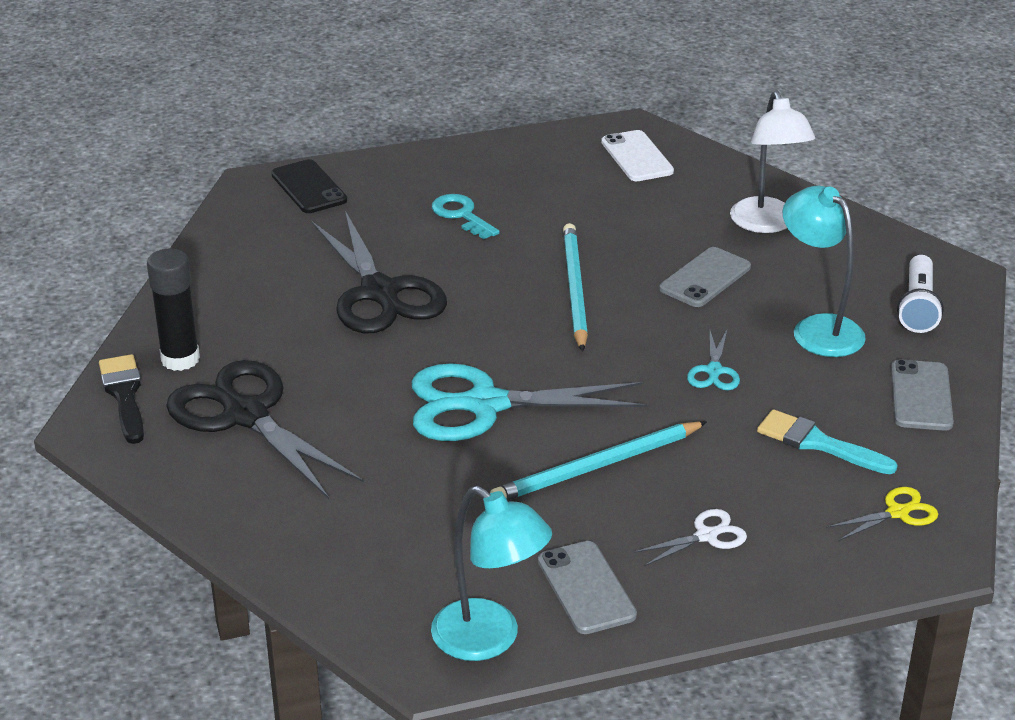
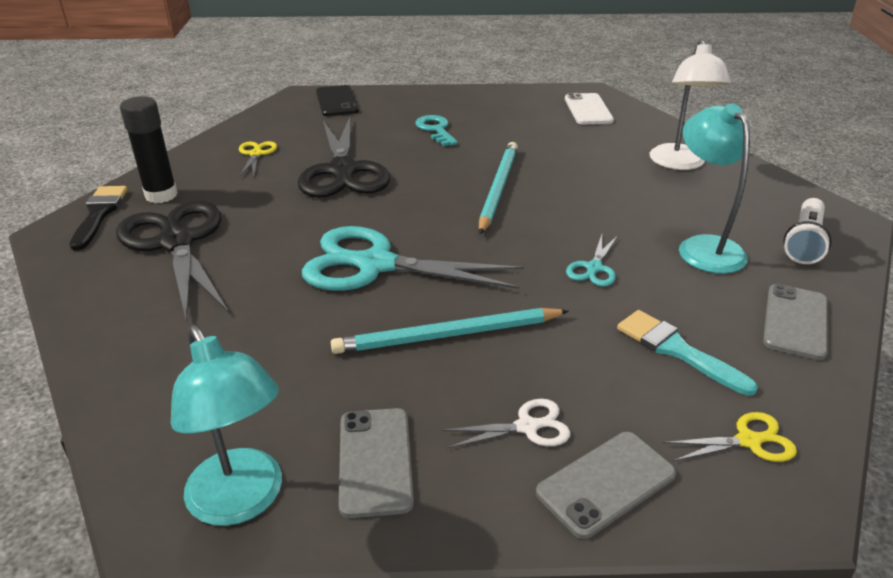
camera: 15 degrees right, 0 degrees up
grey phone [659,247,751,307] -> grey phone moved to [536,432,676,539]
none -> yellow scissors [239,141,277,177]

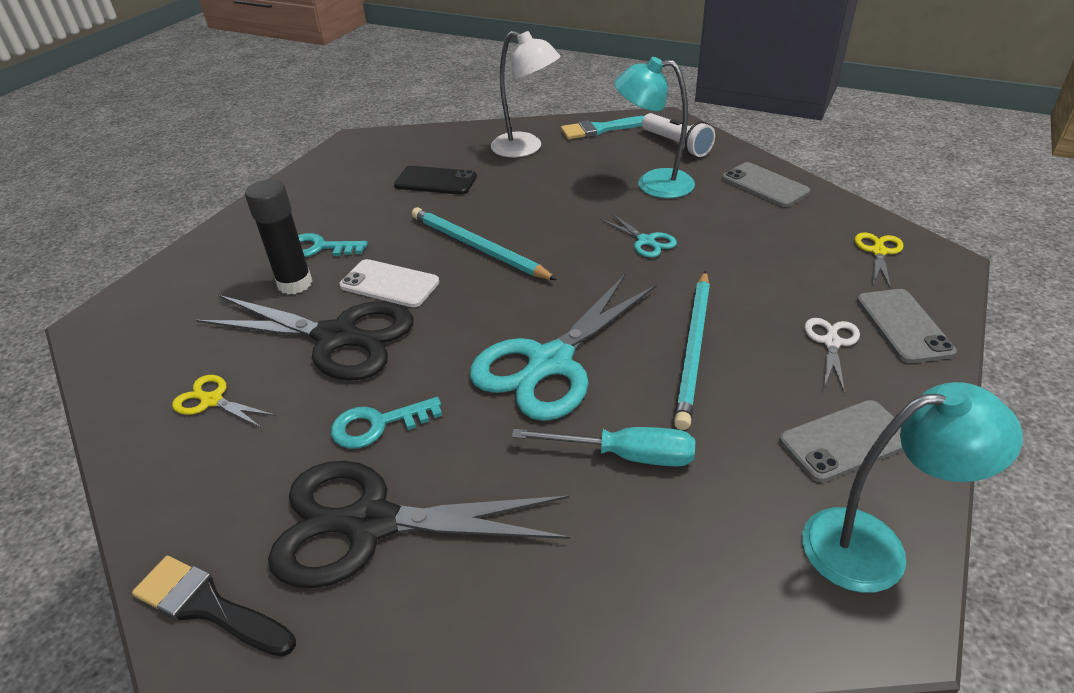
camera: 60 degrees left, 5 degrees up
black glue stick [120,96,178,203] -> black glue stick moved to [245,180,313,294]
black phone [316,85,359,116] -> black phone moved to [394,166,477,195]
grey phone [339,408,414,518] -> grey phone turned 45 degrees counterclockwise [779,400,903,482]
white phone [565,93,614,125] -> white phone moved to [339,259,440,307]
turquoise brush [617,310,758,396] -> turquoise brush moved to [561,116,644,139]
none -> turquoise key [331,397,442,449]
none -> turquoise screwdriver [512,427,695,467]

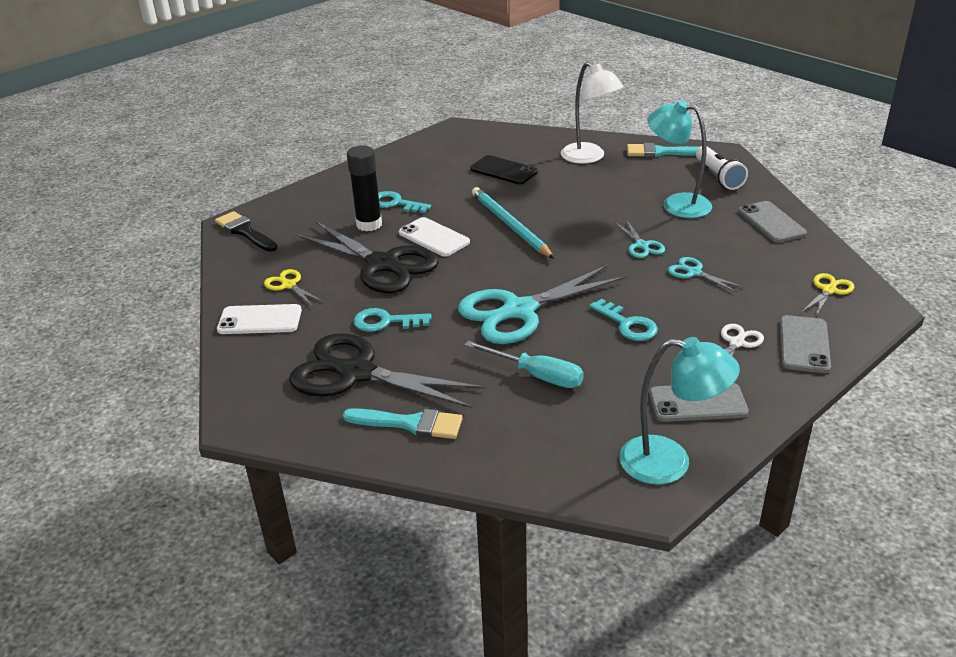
camera: 20 degrees right, 5 degrees down
black brush [132,556,296,657] -> black brush moved to [215,211,277,252]
turquoise pencil [674,271,710,430] -> turquoise key [590,299,658,341]
none -> white phone [217,304,302,334]
none -> turquoise brush [343,408,463,439]
none -> turquoise scissors [668,257,744,292]

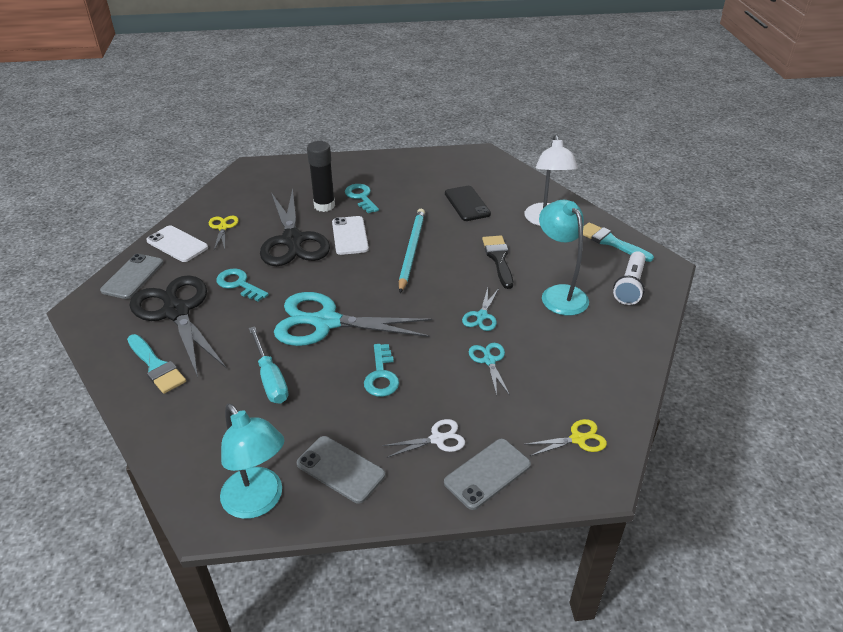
camera: 35 degrees right, 5 degrees up
black brush [215,211,277,252] -> black brush moved to [482,236,513,289]
grey phone [738,201,807,243] -> grey phone moved to [100,254,163,299]

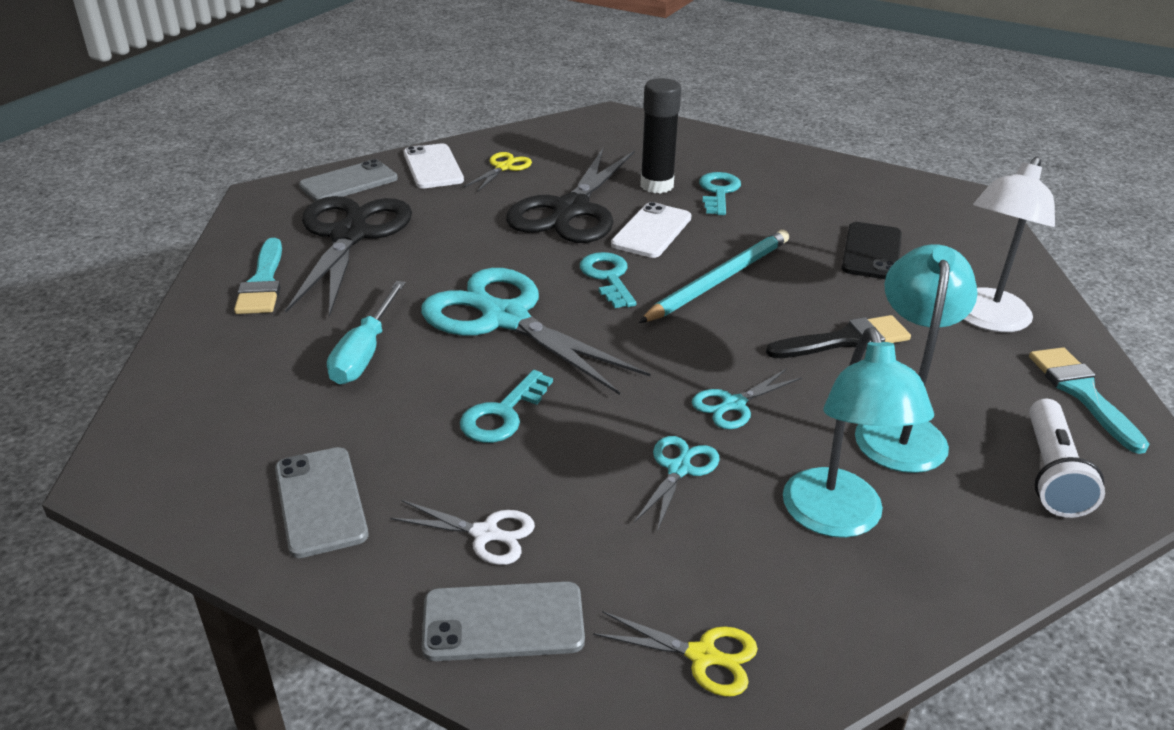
camera: 35 degrees right, 5 degrees down
turquoise key [216,268,269,301] -> turquoise key moved to [580,252,636,308]
turquoise lamp [220,404,285,519] -> turquoise lamp moved to [783,327,934,538]
black brush [482,236,513,289] -> black brush turned 45 degrees clockwise [766,315,911,358]
white flashlight [613,251,646,305] -> white flashlight turned 45 degrees counterclockwise [1029,399,1105,518]

